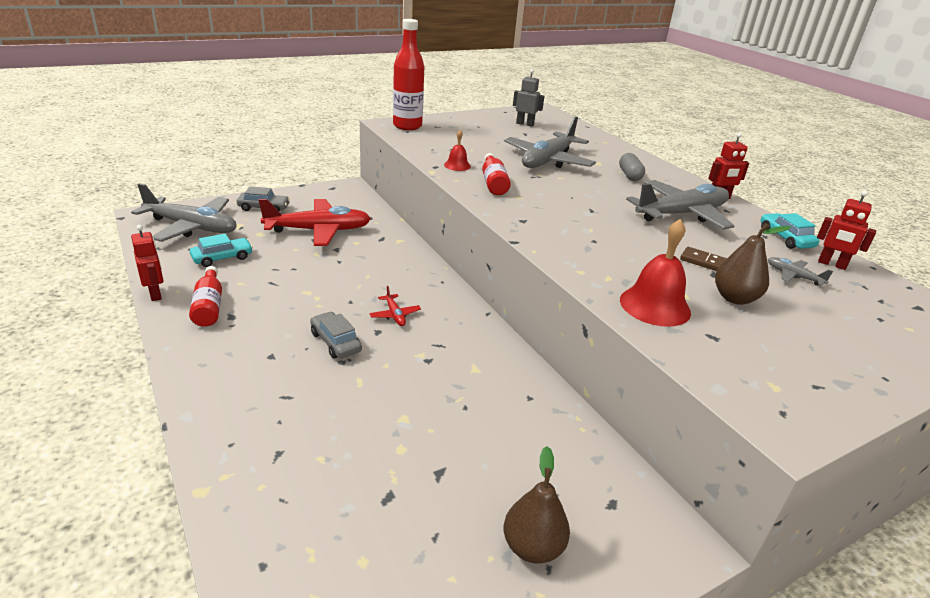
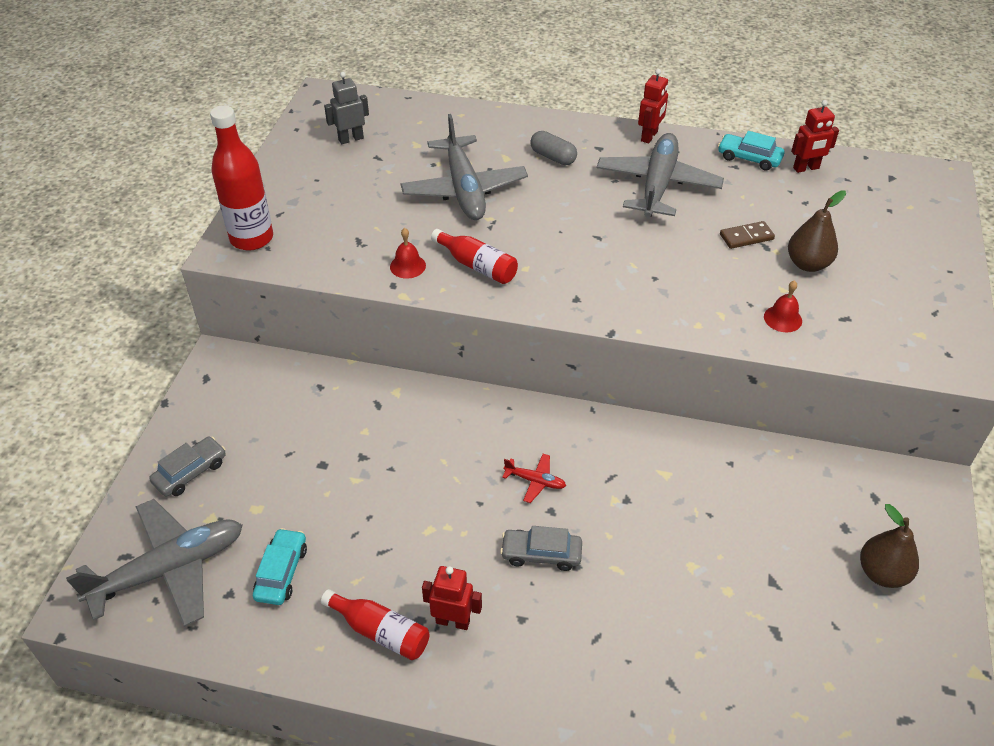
camera: 45 degrees left, 15 degrees up
red robot [131,225,164,301] -> red robot moved to [422,566,482,630]
red plane [259,199,371,246] -> none
red bell [620,219,691,327] -> red bell [764,280,802,332], size x0.55
grey plane [768,257,833,286] -> none

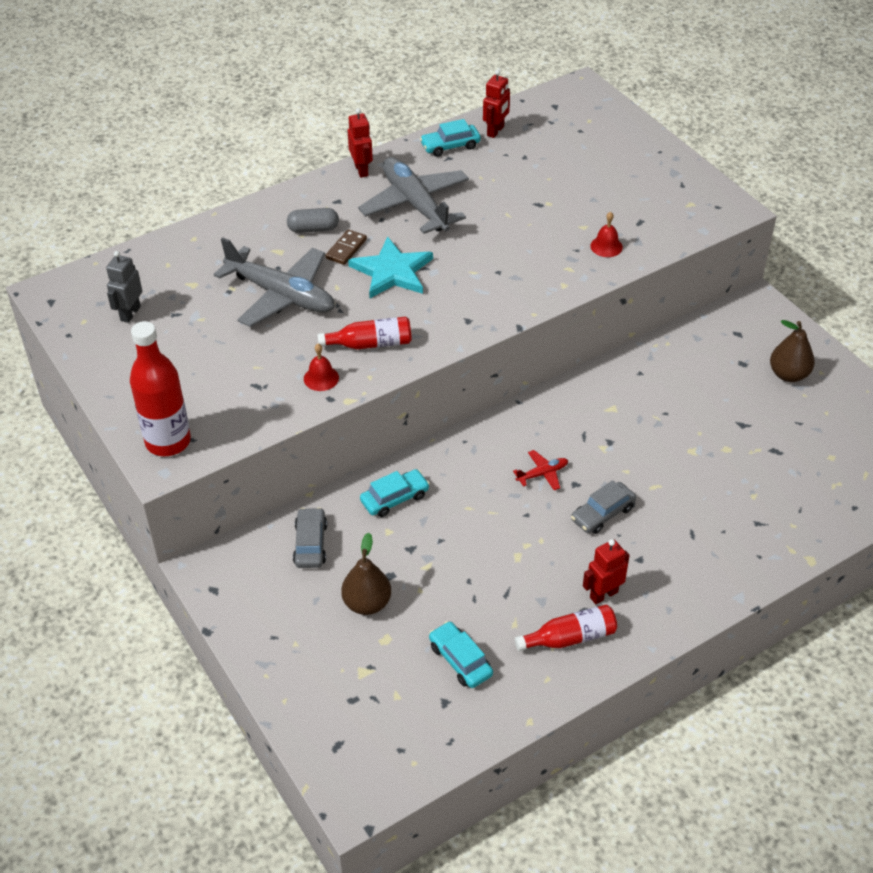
camera: 45 degrees left, 0 degrees up
grey plane [66,499,243,627] -> none
grey car [149,436,226,497] -> grey car moved to [293,507,327,568]
brown domino [720,221,775,249] -> brown domino moved to [325,229,367,265]
brown pear [788,190,846,272] -> brown pear moved to [341,533,391,615]
none -> turquoise star [348,236,433,298]
none -> turquoise car [360,469,430,517]

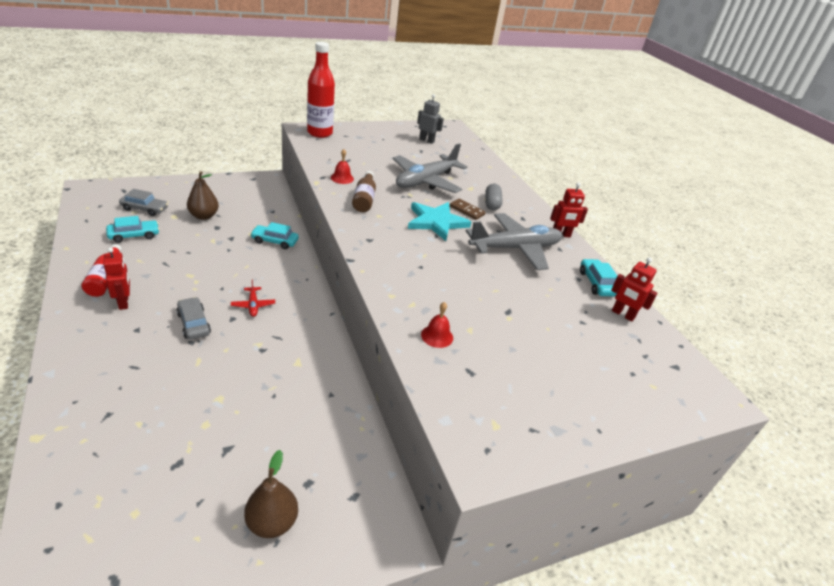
camera: 95 degrees right, 10 degrees down
grey car [293,507,327,568] -> grey car moved to [119,189,168,216]
red bottle [317,317,411,350] -> brown bottle [352,171,376,212]
turquoise car [360,469,430,517] -> turquoise car turned 120 degrees clockwise [250,222,299,249]

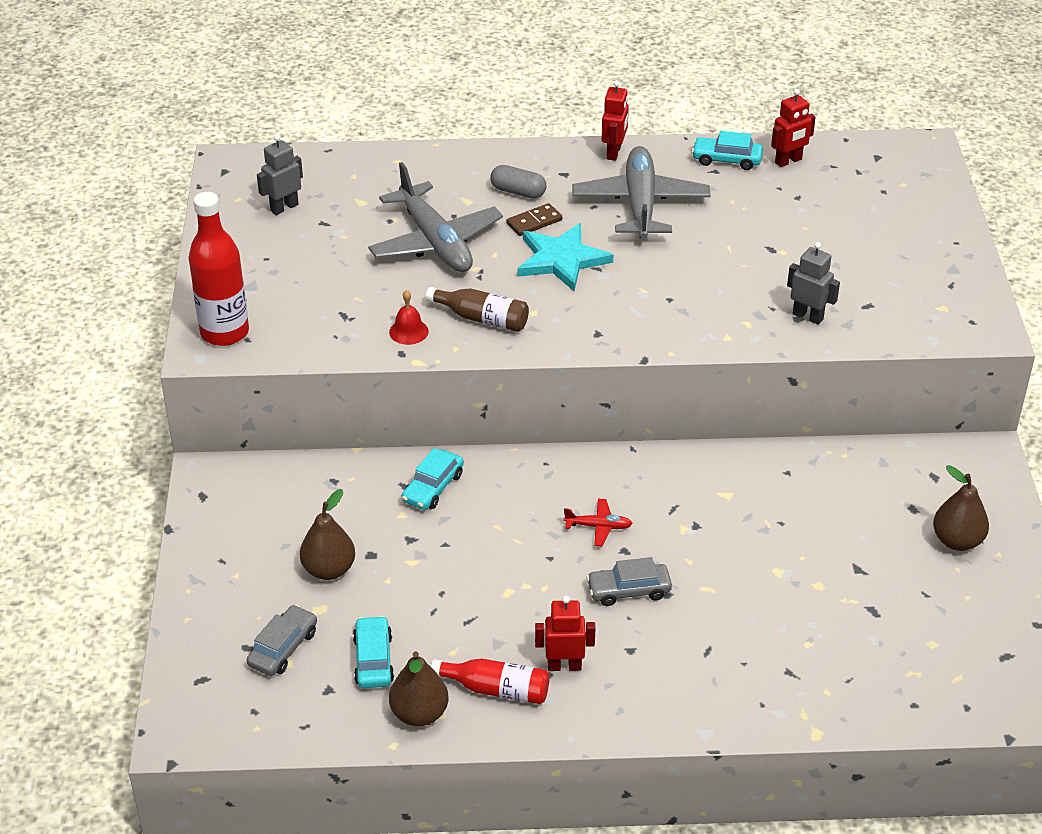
camera: 65 degrees left, 5 degrees up
red bell [421,302,453,348] -> grey robot [787,242,840,325]
none -> brown pear [389,651,448,726]

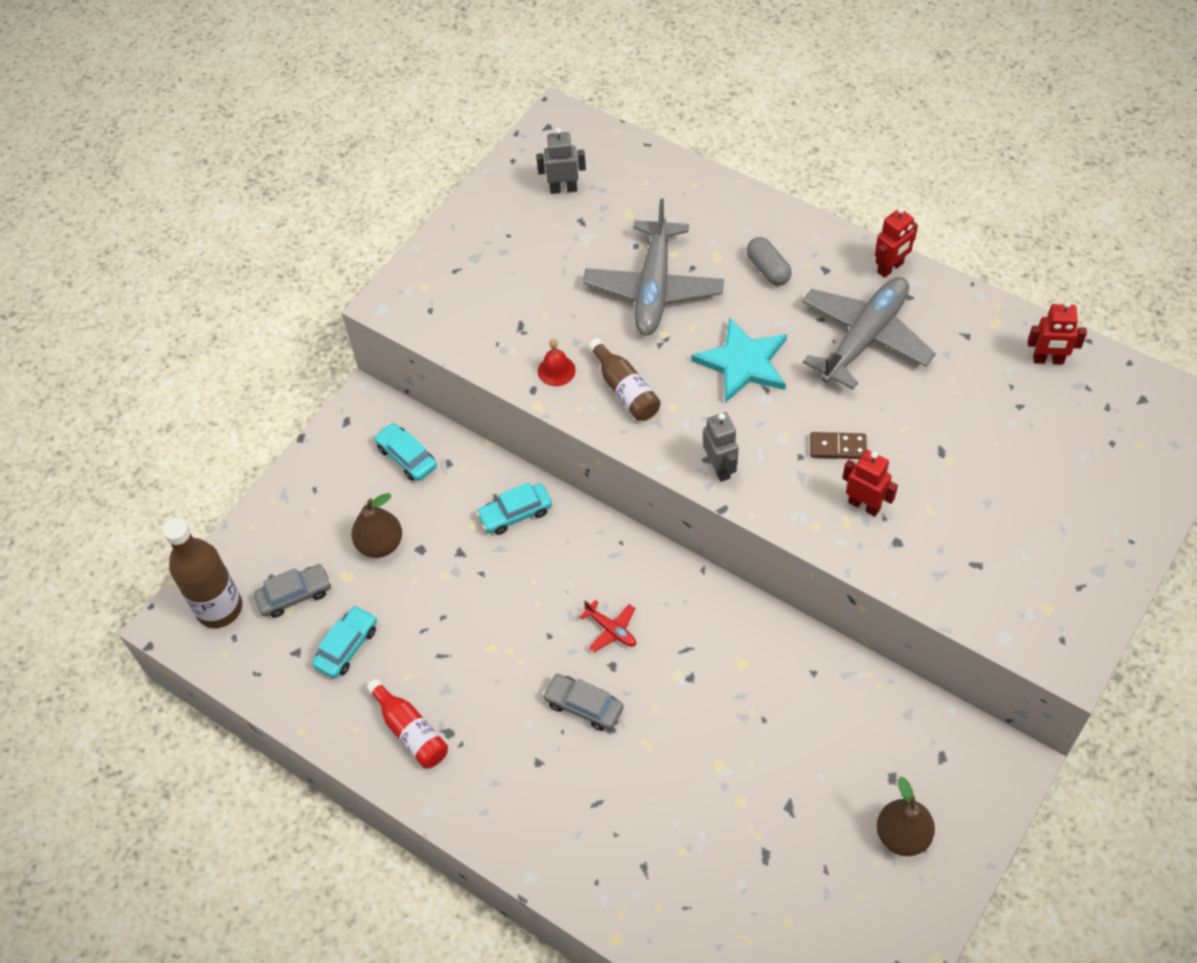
camera: 40 degrees right, 15 degrees up
red bottle [188,192,249,346] -> none
brown pear [389,651,448,726] -> none
brown domino [506,203,562,236] -> brown domino moved to [810,432,867,459]
red robot [535,596,596,671] -> red robot moved to [843,450,898,516]
turquoise car [692,131,763,170] -> turquoise car moved to [374,423,437,481]
grey robot [787,242,840,325] -> grey robot moved to [703,412,738,482]
none -> brown bottle [162,518,242,628]

